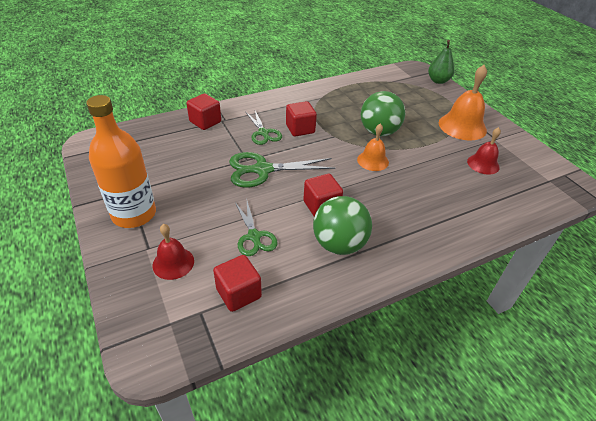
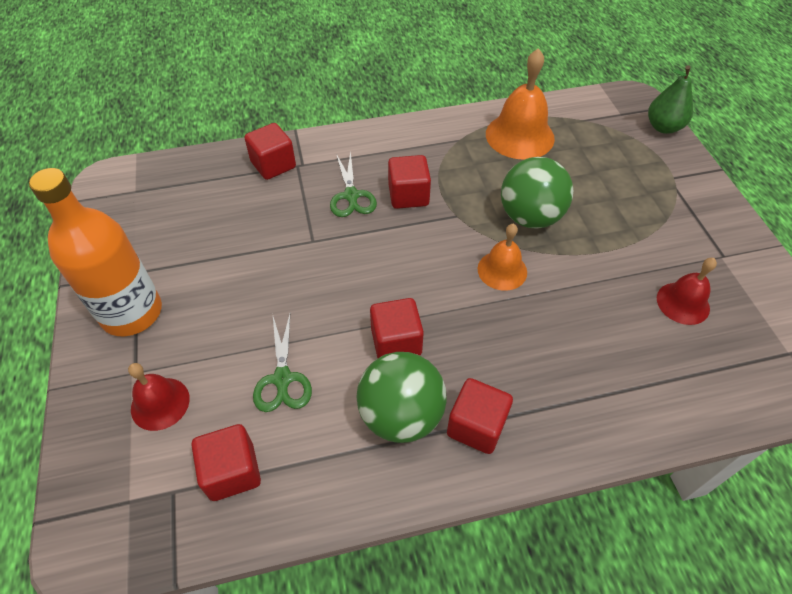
camera: 15 degrees right, 10 degrees up
green scissors [229,152,335,188] -> none
orange bell [439,65,487,141] -> orange bell moved to [486,48,555,160]
none -> red cube [447,378,513,454]

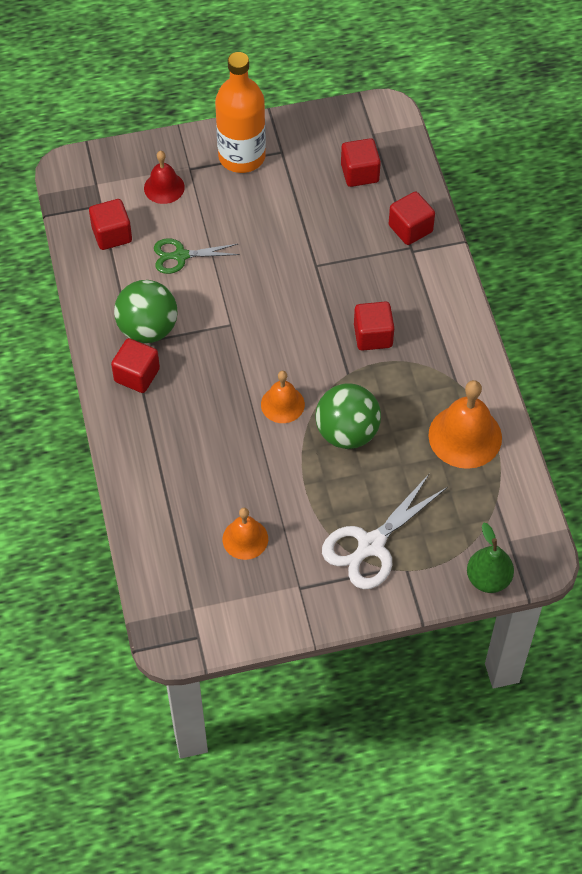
camera: 90 degrees right, 5 degrees up
green scissors [330,151,377,217] -> none
red cube [370,298,424,358] -> red cube moved to [341,138,381,187]
red bell [657,258,717,325] -> orange bell [222,508,268,560]
none -> white scissors [322,473,448,589]

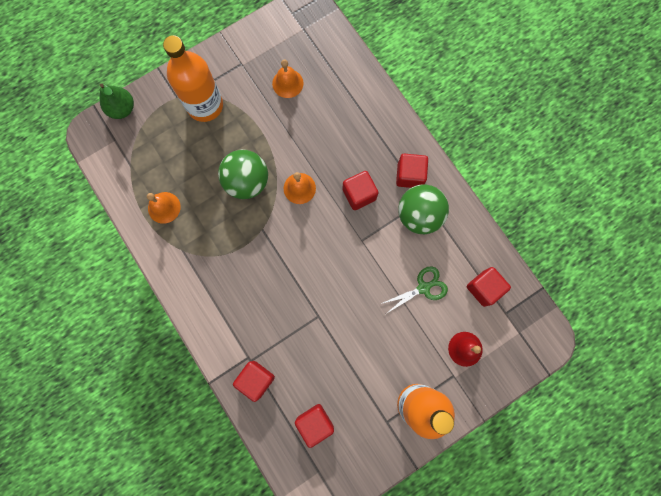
camera: 160 degrees right, 20 degrees up
white scissors [322,473,448,589] -> orange bottle [163,35,223,122]
red cube [354,301,394,351] -> red cube moved to [342,171,379,210]
orange bell [428,380,502,469] -> orange bell [147,192,181,224], size x0.60

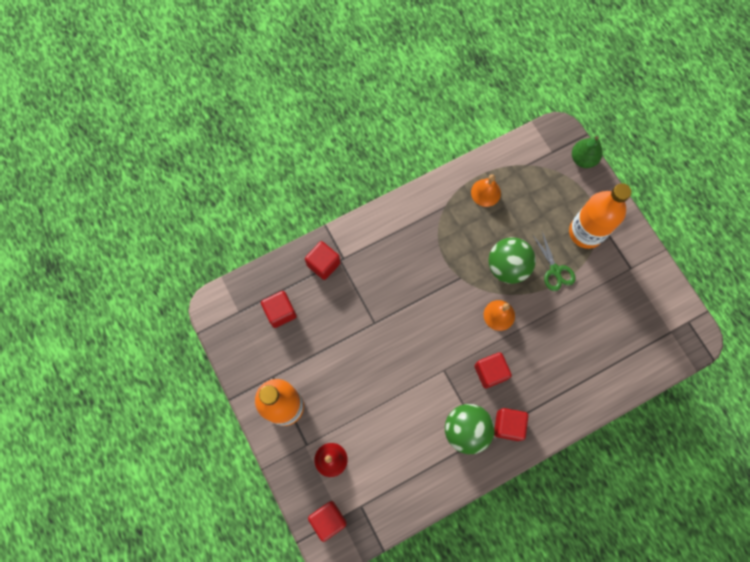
camera: 95 degrees right, 5 degrees down
orange bell [272,59,303,98] -> none
green scissors [381,266,448,314] -> green scissors moved to [532,232,576,291]
red cube [467,267,511,307] -> red cube moved to [308,501,347,542]

